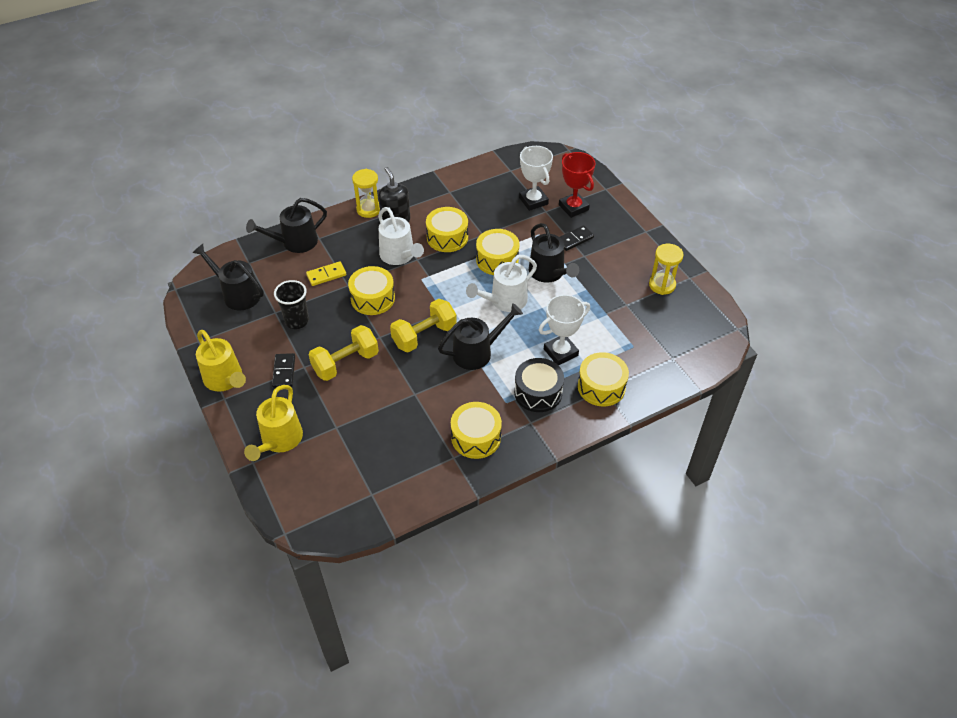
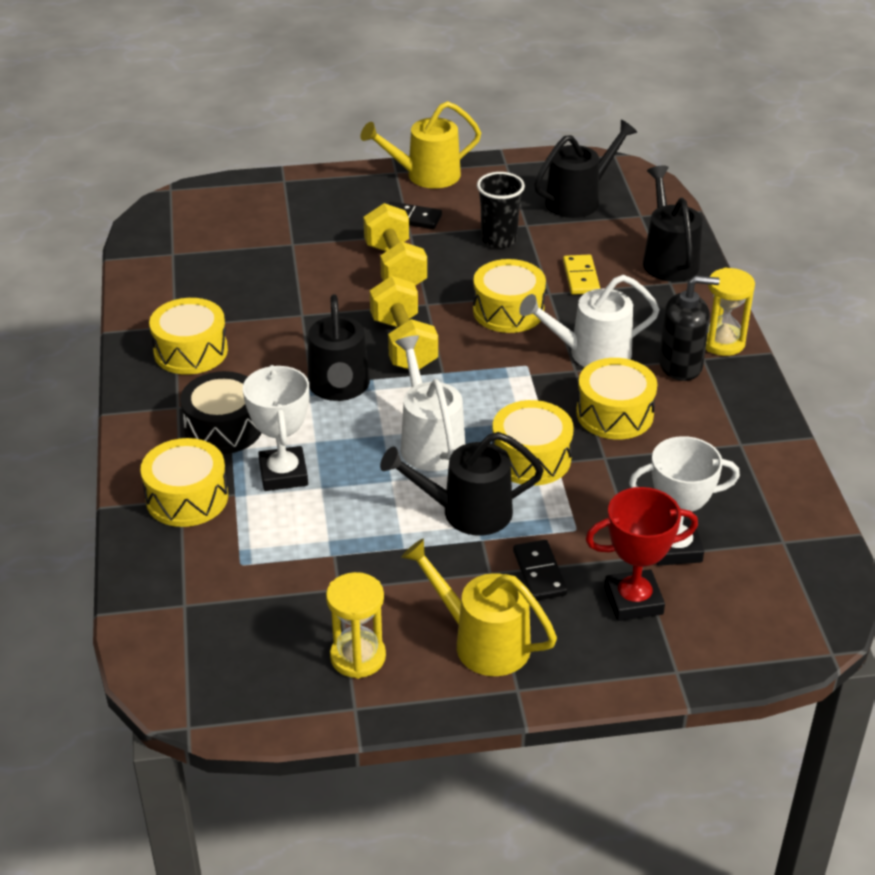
camera: 110 degrees right, 10 degrees down
yellow watering can [244,385,303,461] -> yellow watering can moved to [401,539,557,676]

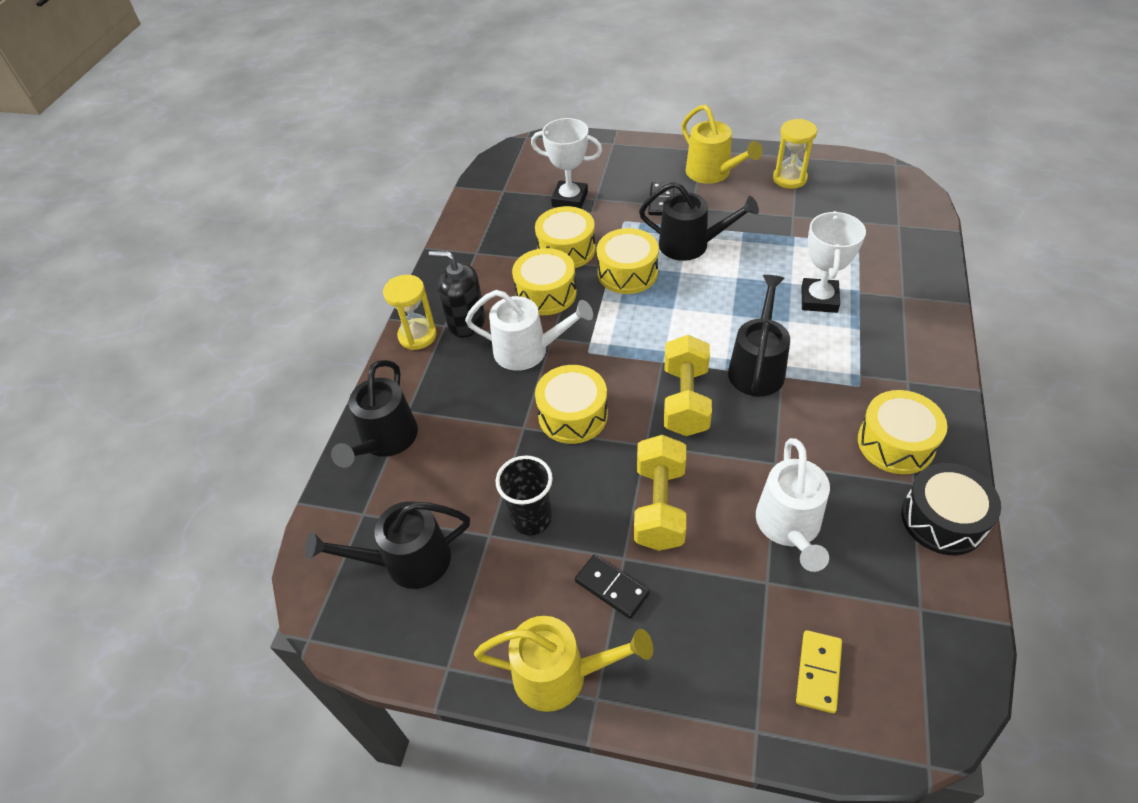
camera: 155 degrees left, 10 degrees up
yellow drum [140,438,228,527] -> yellow drum moved to [535,206,596,268]
black drum [180,371,261,454] -> black drum moved to [901,463,1001,555]
white watering can [395,335,465,471] -> white watering can moved to [756,438,830,572]
yellow domino [563,254,600,295] -> yellow domino moved to [796,630,842,713]
red trophy [586,487,698,621] -> none

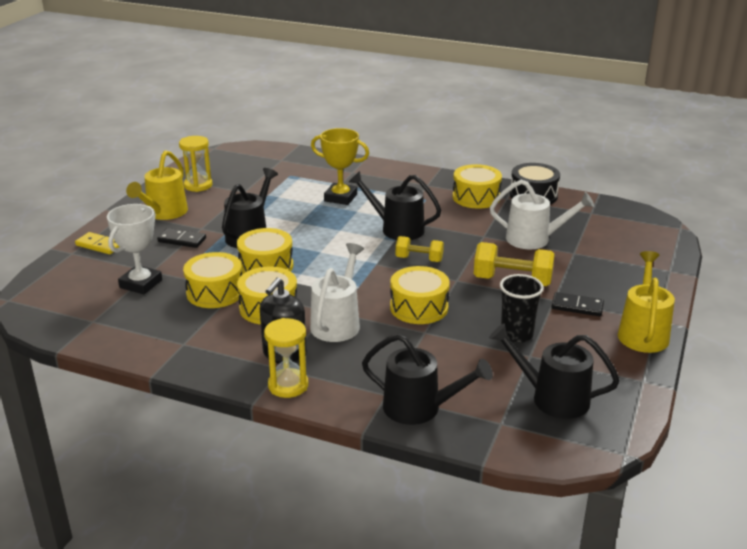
camera: 85 degrees left, 20 degrees down
black watering can [305,501,470,589] -> black watering can turned 120 degrees clockwise [489,323,620,419]
black domino [575,554,650,619] -> black domino turned 60 degrees clockwise [551,292,604,316]
yellow dumbbell [664,335,712,436] -> yellow dumbbell [396,236,444,262], size x0.62
yellow watering can [682,104,763,184] -> yellow watering can turned 135 degrees clockwise [126,150,188,220]
yellow domino [796,630,842,713] -> yellow domino moved to [75,232,119,255]
white trophy [802,211,866,313] -> yellow trophy [311,128,369,205]

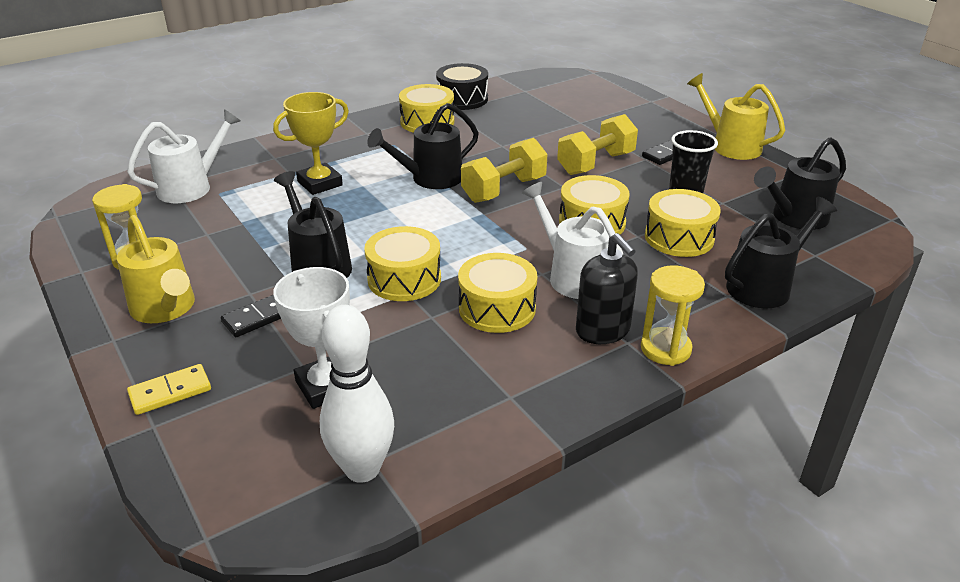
camera: 55 degrees left, 5 degrees up
yellow drum [183,252,242,308] -> yellow drum moved to [645,189,721,257]
yellow dumbbell [396,236,444,262] -> yellow dumbbell [461,138,548,203], size x1.61
white watering can [490,180,594,249] -> white watering can moved to [127,109,241,203]
none -> white bowling pin [320,305,394,483]

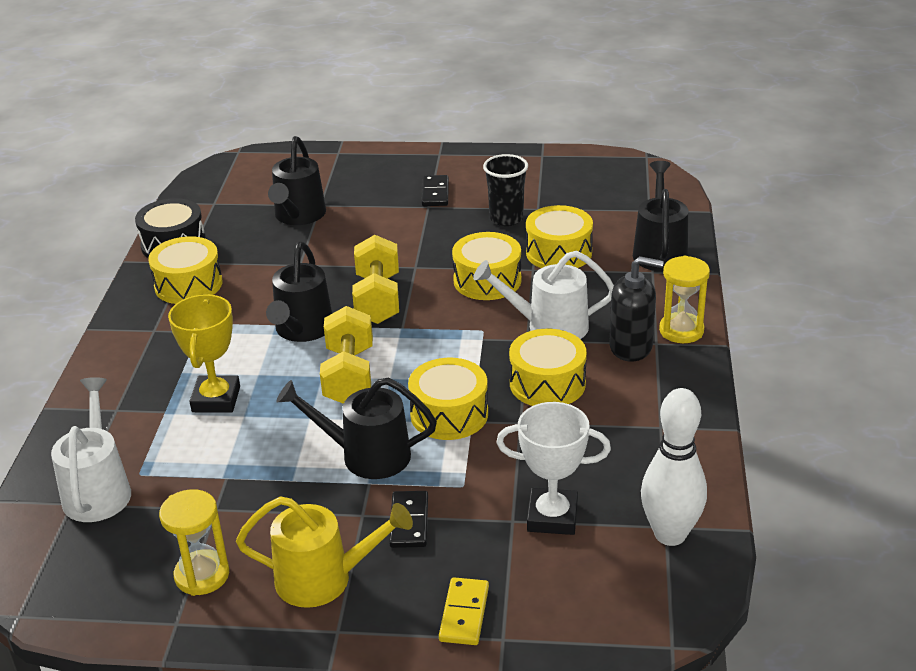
camera: 50 degrees left, 0 degrees up
yellow dumbbell [557,114,638,175] -> yellow dumbbell moved to [320,306,373,404]
yellow watering can [687,73,785,160] -> none
black watering can [754,137,846,230] -> black watering can moved to [268,136,326,225]

